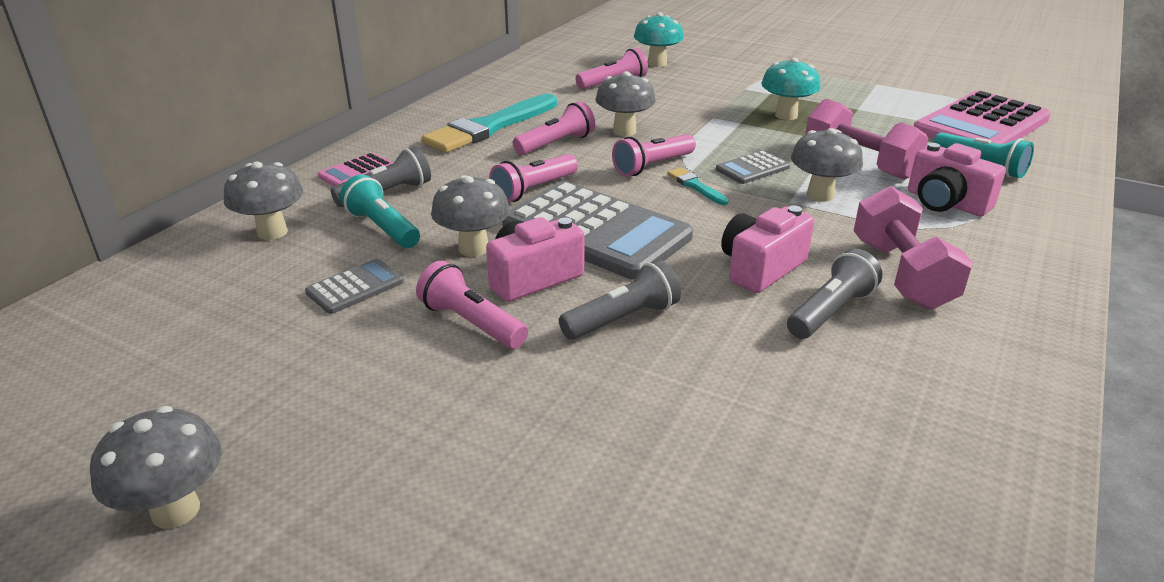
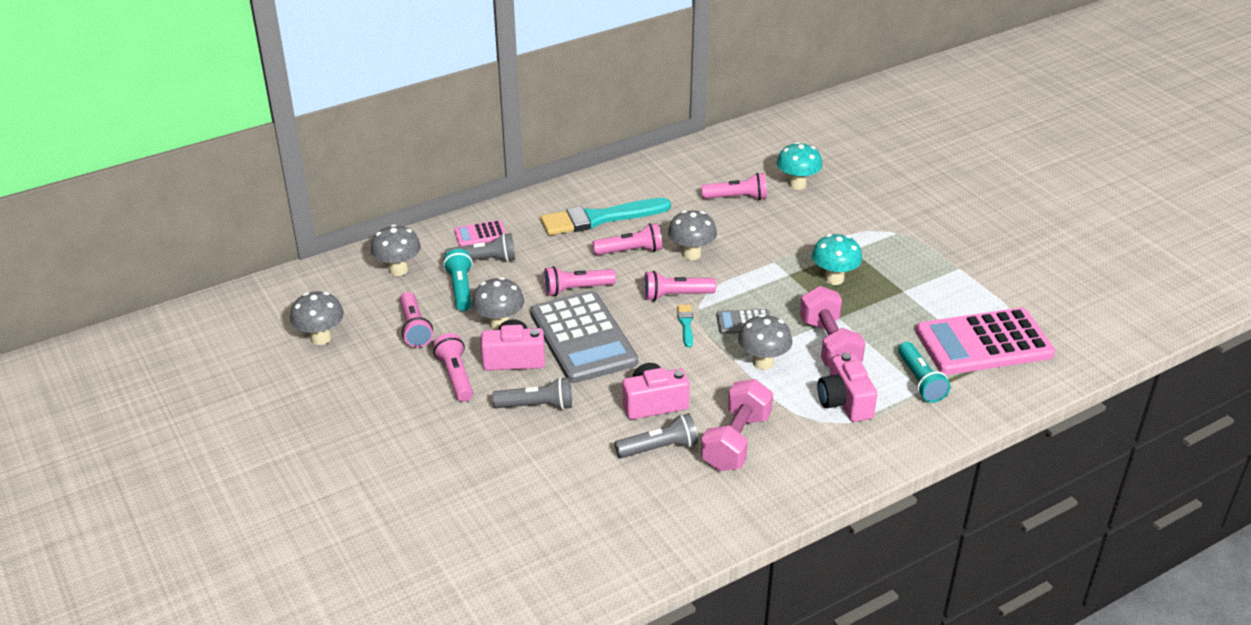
camera: 30 degrees right, 5 degrees up
grey mushroom [90,406,222,529] -> grey mushroom moved to [290,292,344,345]
grey calculator [305,259,404,314] -> pink flashlight [400,292,433,348]

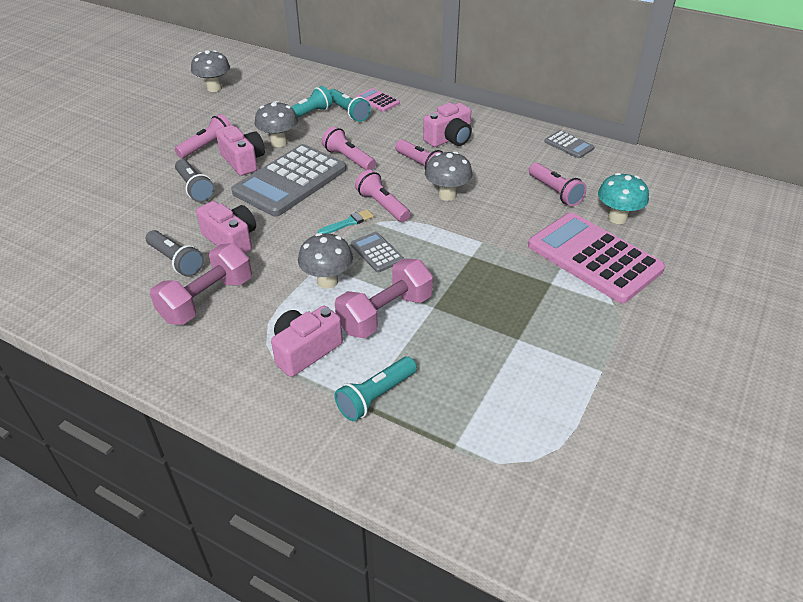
camera: 60 degrees right, 5 degrees up
grey mushroom [371,224,421,276] -> none
pink flashlight [400,292,433,348] -> none
grey flashlight [445,233,515,262] -> turquoise flashlight [329,89,371,122]
turquoise brush [540,198,671,235] -> pink camera [423,102,472,147]
pink dumbbell [701,379,773,471] -> pink dumbbell turned 45 degrees counterclockwise [150,243,252,325]
turquoise mushroom [812,234,862,285] -> none
pink calculator [915,308,1055,375] -> pink calculator moved to [528,212,665,303]
none -> grey calculator [544,130,595,158]

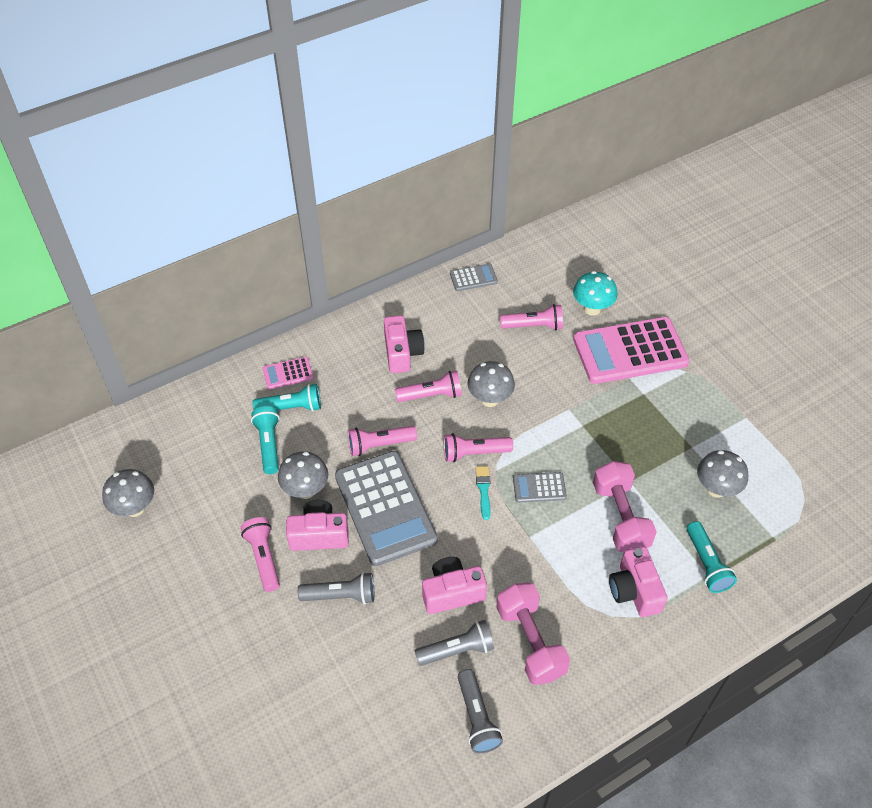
camera: 60 degrees left, 10 degrees up
grey mushroom [298,233,353,289] -> grey mushroom moved to [697,450,748,498]
none -> grey flashlight [458,669,503,753]

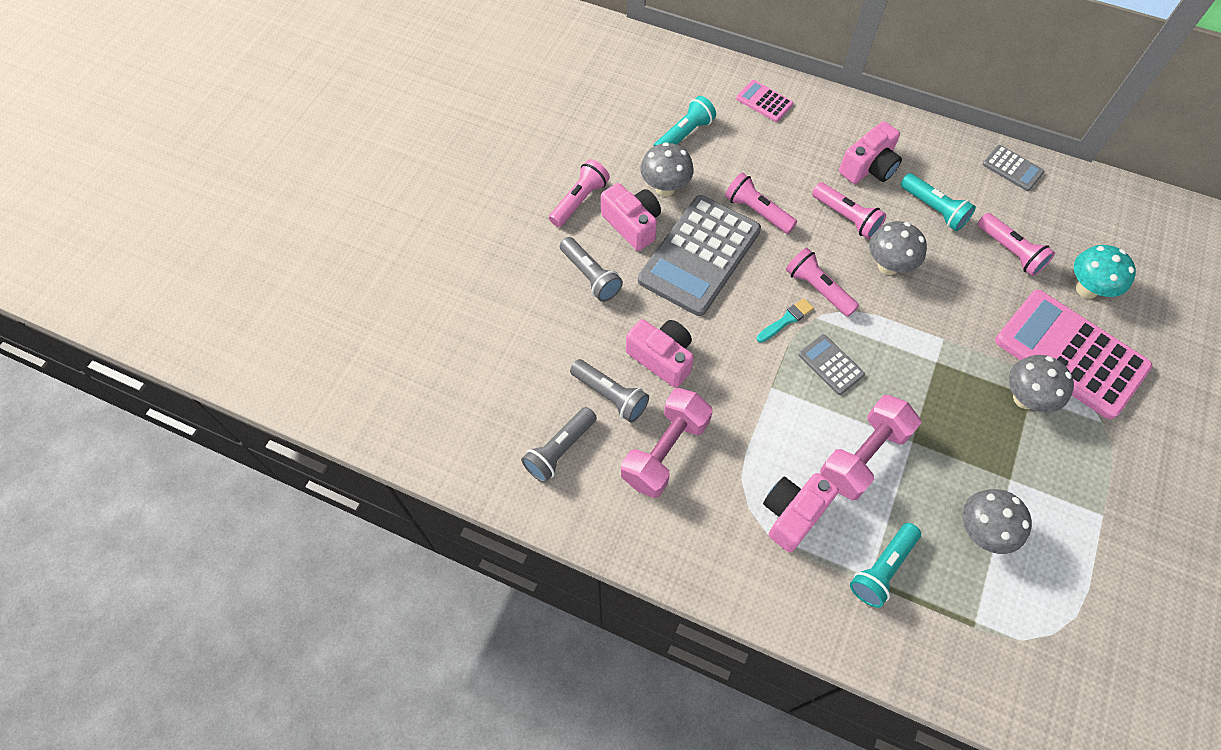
camera: 55 degrees right, 10 degrees up
grey mushroom [102,469,154,517] -> grey mushroom moved to [1009,355,1074,413]
turquoise flashlight [253,384,321,411] -> turquoise flashlight moved to [900,173,976,231]

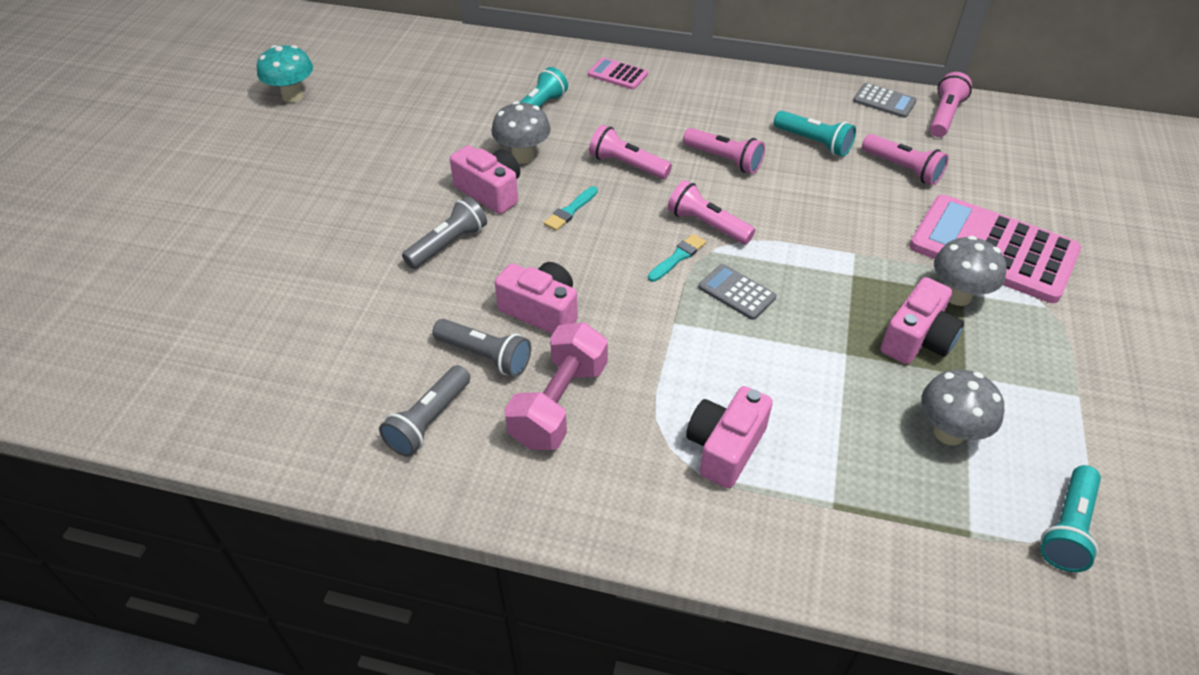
camera: 10 degrees left, 15 degrees down
pink flashlight [549,159,610,227] -> pink flashlight moved to [930,72,972,137]
grey flashlight [560,237,623,302] -> grey flashlight turned 90 degrees counterclockwise [402,196,487,269]
grey calculator [638,195,761,316] -> turquoise brush [544,186,598,231]
pink dumbbell [820,395,921,500] -> none
pink camera [839,121,902,184] -> pink camera moved to [881,277,964,364]
turquoise flashlight [850,523,921,608] -> turquoise flashlight moved to [1040,465,1101,572]
grey mushroom [869,221,927,275] -> none
turquoise mushroom [1074,245,1136,299] -> turquoise mushroom moved to [257,45,313,103]

